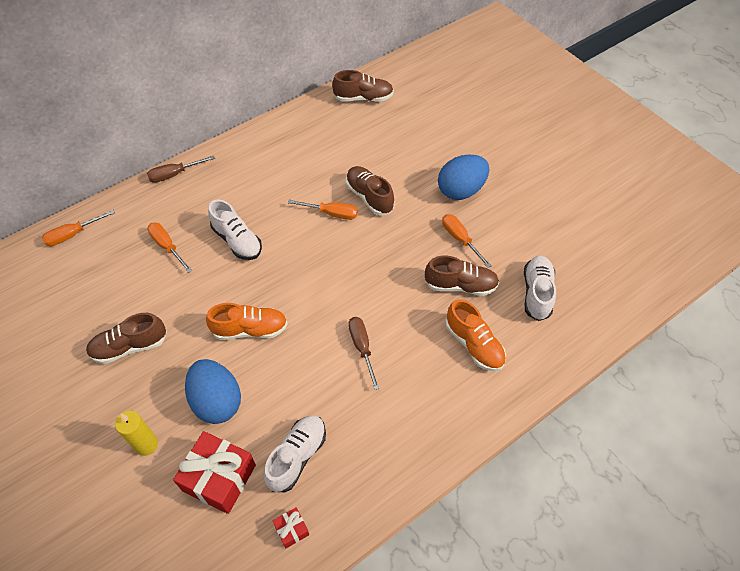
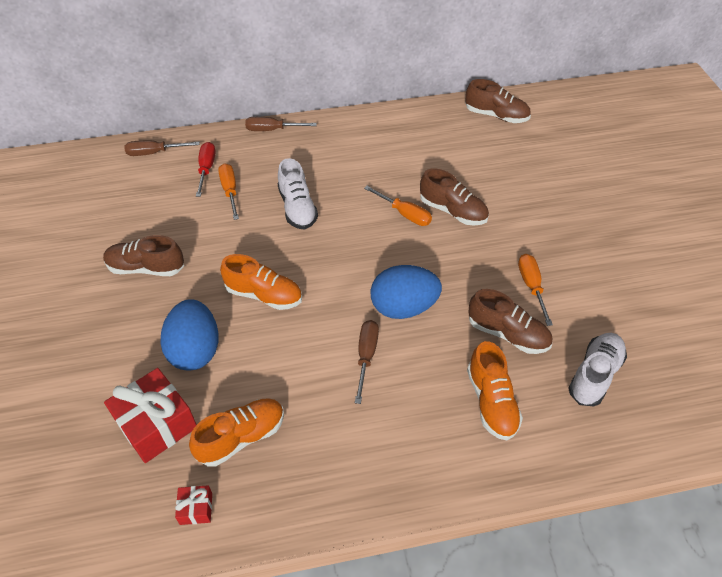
camera: 25 degrees right, 5 degrees down
orange screwdriver [42,210,115,246] -> brown screwdriver [124,140,200,156]
yellow candle [115,411,158,456] -> none
white shoe [264,415,326,492] -> orange shoe [189,398,284,467]
brown shoe [346,166,394,215] -> brown shoe turned 135 degrees clockwise [420,169,489,225]
blue egg [438,155,489,200] -> blue egg moved to [371,265,442,319]
none -> red screwdriver [196,142,216,197]

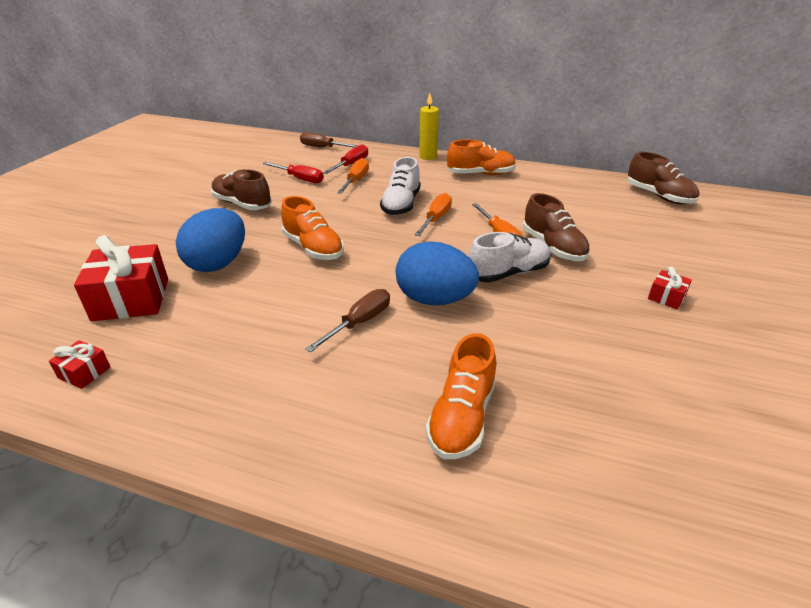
camera: 30 degrees right, 15 degrees down
orange shoe [189,398,284,467] -> orange shoe moved to [447,139,516,175]
brown screwdriver [245,117,317,131] -> yellow candle [419,93,439,160]
brown shoe [468,289,552,354] -> none
orange screwdriver [518,254,553,326] -> orange screwdriver moved to [414,193,452,236]
white shoe [568,333,627,407] -> white shoe moved to [468,232,551,283]
none -> red screwdriver [263,162,324,183]
none -> red gift [648,267,692,309]

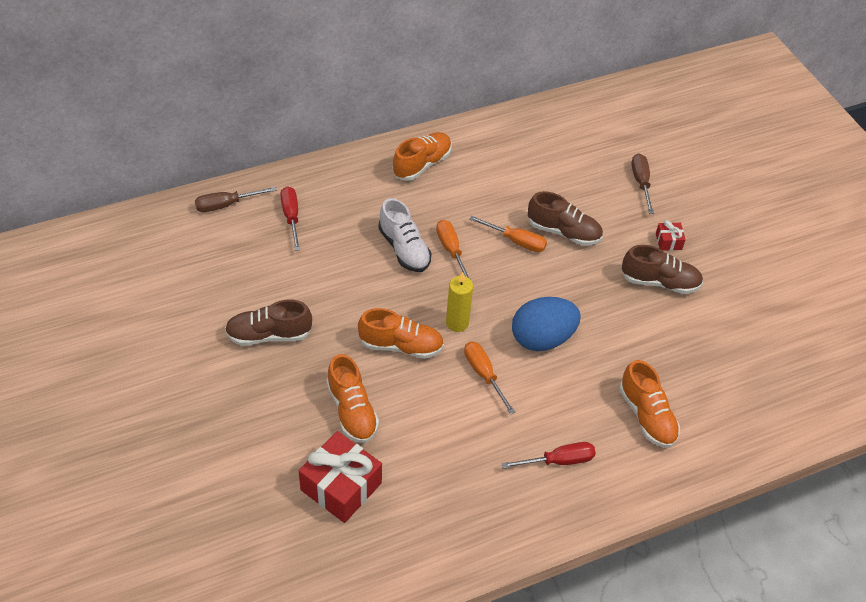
camera: 45 degrees left, 15 degrees up
red gift [49,340,110,389] -> none
blue egg [176,208,245,272] -> orange shoe [326,354,379,443]
red screwdriver [263,162,324,183] -> red screwdriver moved to [501,442,596,469]
brown screwdriver [305,289,390,352] -> brown screwdriver moved to [631,154,654,214]
orange screwdriver [337,158,369,194] -> orange screwdriver moved to [464,341,515,415]
yellow candle [419,93,439,160] -> yellow candle moved to [446,272,473,332]
white shoe [468,232,551,283] -> none
brown shoe [627,152,699,204] -> brown shoe moved to [621,245,703,294]

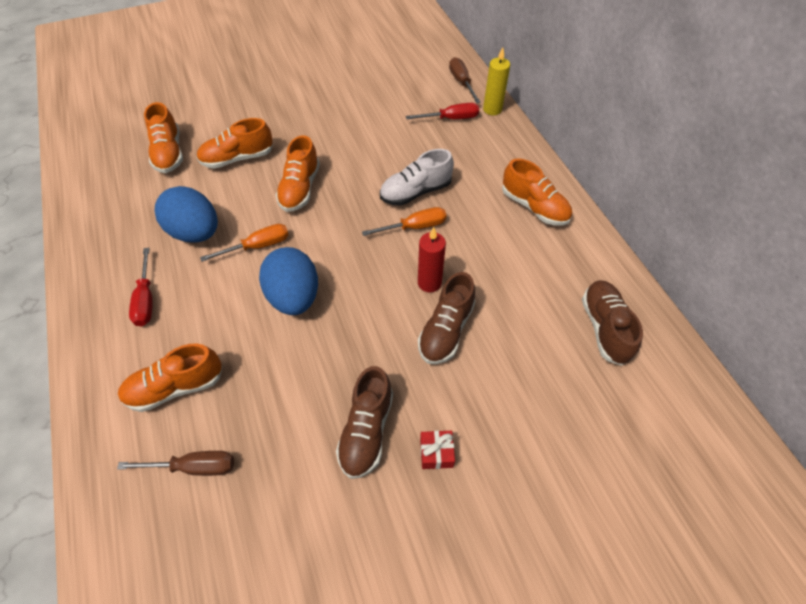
camera: 95 degrees right, 5 degrees up
brown shoe [225,299,312,346] -> brown shoe moved to [582,280,643,366]
red gift [299,431,382,523] -> orange shoe [144,102,183,173]
yellow candle [446,272,473,332] -> yellow candle moved to [483,47,510,115]
orange screwdriver [469,216,547,252] -> red candle [418,227,446,292]
brown screwdriver [631,154,654,214] -> brown screwdriver moved to [117,451,234,476]
none -> blue egg [155,186,218,243]

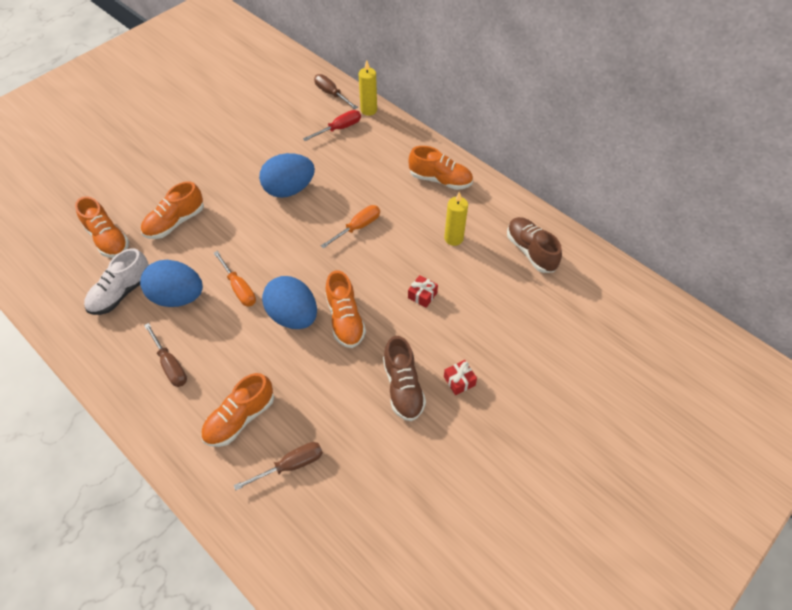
camera: 25 degrees left, 0 degrees up
red screwdriver [129,248,153,326] -> brown screwdriver [144,323,187,387]
orange screwdriver [200,224,289,262] -> orange screwdriver turned 105 degrees clockwise [214,251,256,307]
orange shoe [276,135,320,212] -> orange shoe moved to [325,270,366,348]
white shoe [380,149,454,206] -> white shoe moved to [84,248,149,315]
red candle [418,227,446,292] -> none
brown shoe [418,272,475,364] -> red gift [408,275,438,308]
none -> blue egg [259,153,315,198]
none -> yellow candle [444,192,468,246]

